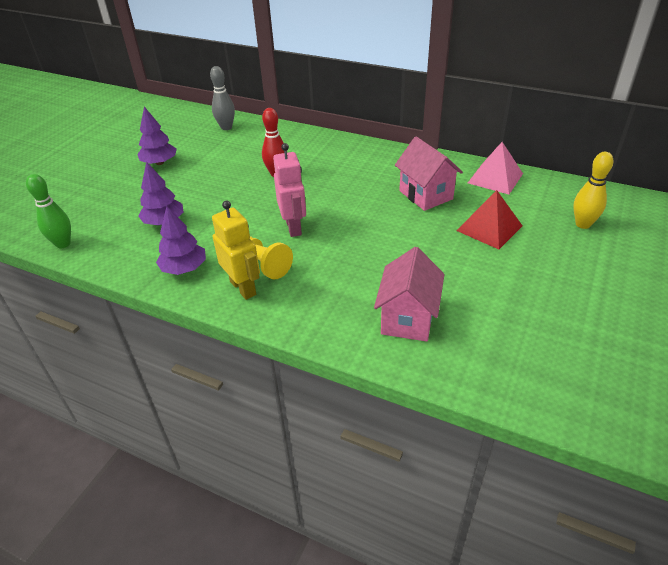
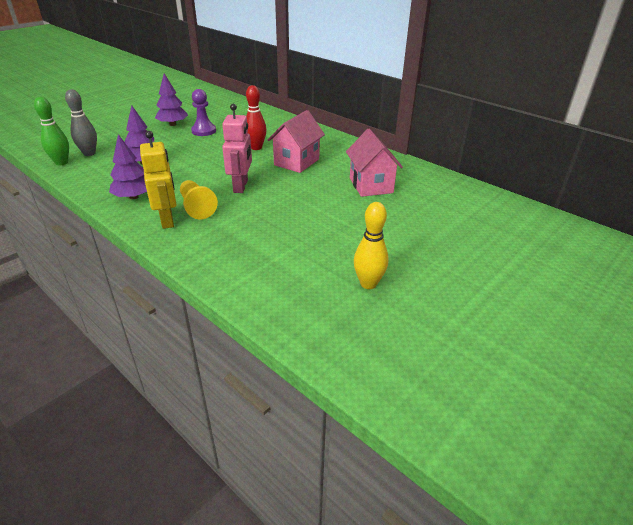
camera: 15 degrees right, 5 degrees down
grey bowling pin [210,66,235,130] -> grey bowling pin moved to [65,89,97,156]
pink house [374,247,445,342] -> pink house moved to [268,110,325,173]
red pyramid [456,190,522,249] -> none
pink pyramid [468,142,523,194] -> none
yellow bowling pin [573,152,613,229] -> yellow bowling pin moved to [354,202,388,289]
none -> purple pawn [191,89,216,136]

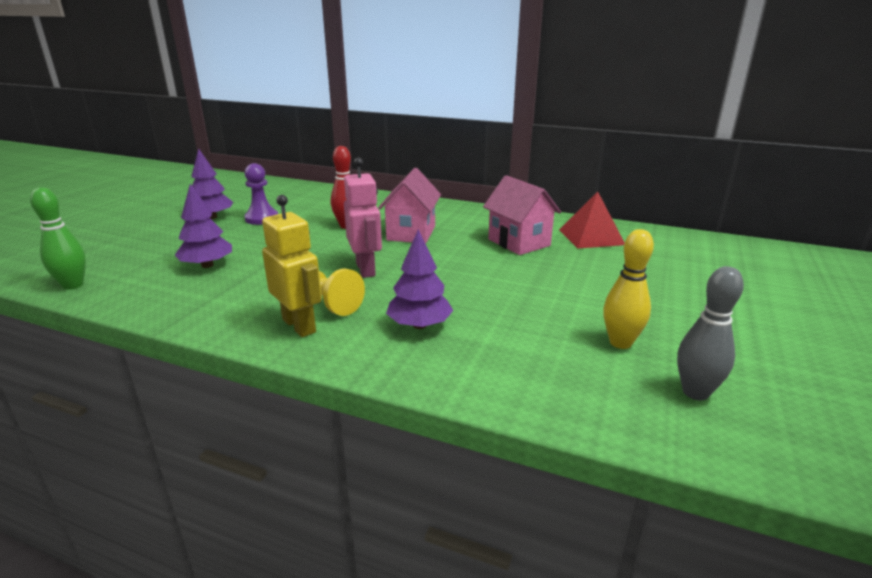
camera: 20 degrees left, 10 degrees down
grey bowling pin [65,89,97,156] -> grey bowling pin moved to [677,266,744,400]
purple tree [109,134,147,199] -> purple tree moved to [386,229,453,329]
none -> red pyramid [559,192,625,248]

